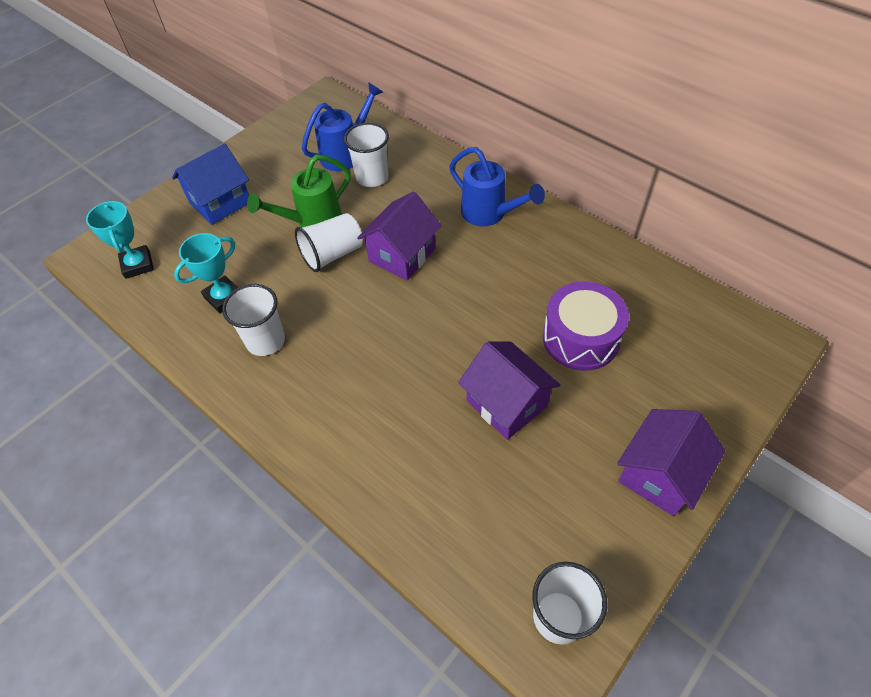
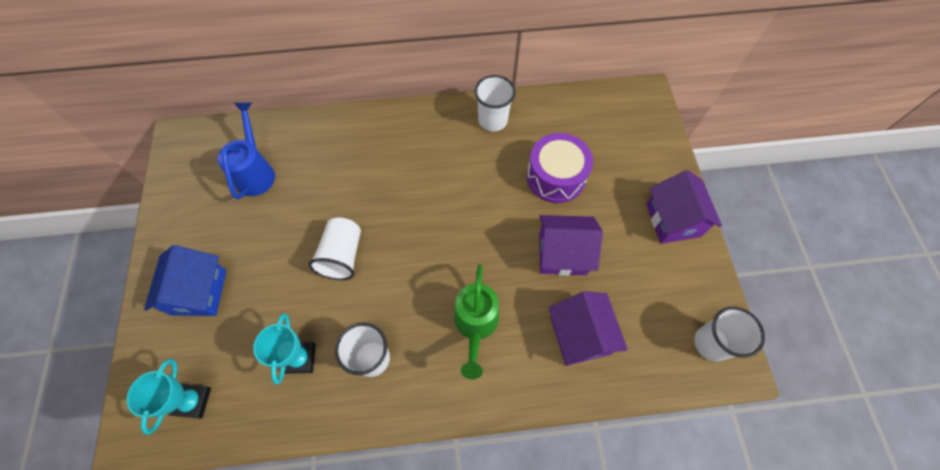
camera: 50 degrees left, 10 degrees up
turquoise trophy [86,201,154,279] -> turquoise trophy turned 75 degrees clockwise [127,359,211,435]
green watering can [247,155,351,228] -> green watering can moved to [454,264,499,379]
white cup [344,123,389,187] -> white cup moved to [475,75,516,131]
purple house [357,191,442,280] -> purple house moved to [549,291,628,366]
blue watering can [449,147,545,226] -> none

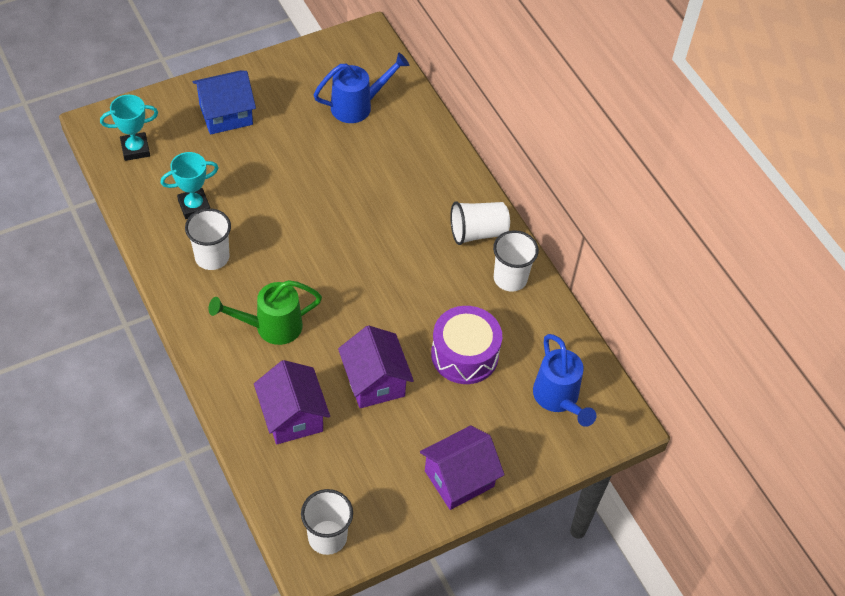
camera: 65 degrees right, 10 degrees down
white cup [308,218,361,280] -> white cup moved to [450,201,510,245]
purple house [549,291,628,366] -> purple house turned 75 degrees counterclockwise [254,360,330,444]
none -> blue watering can [533,334,596,427]

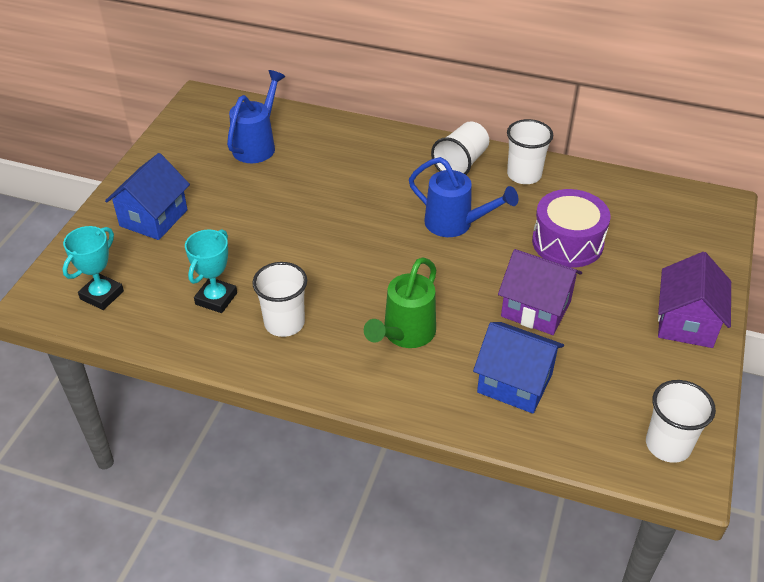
camera: 40 degrees left, 10 degrees down
purple house [254,360,330,444] -> blue house [473,322,564,414]
blue watering can [533,334,596,427] -> blue watering can moved to [409,157,518,237]

